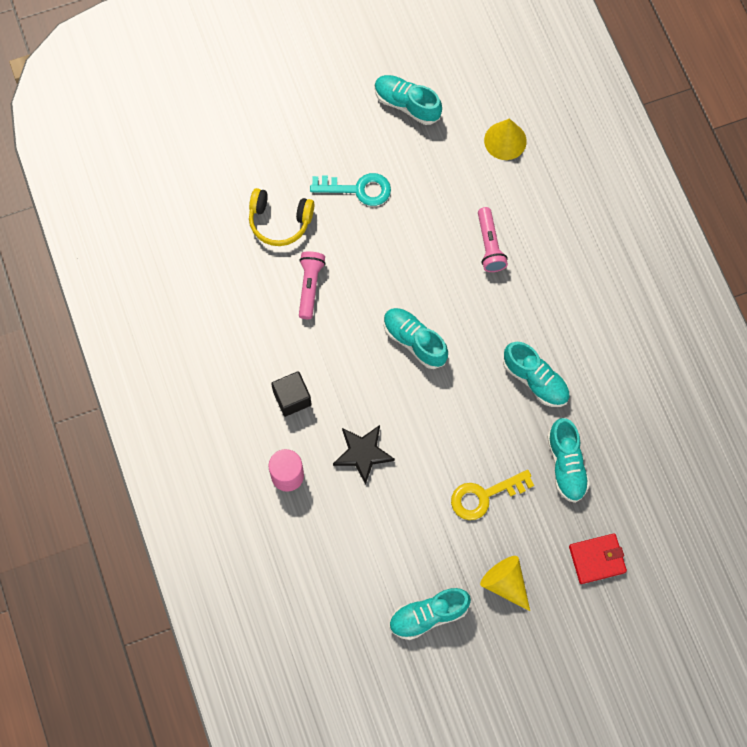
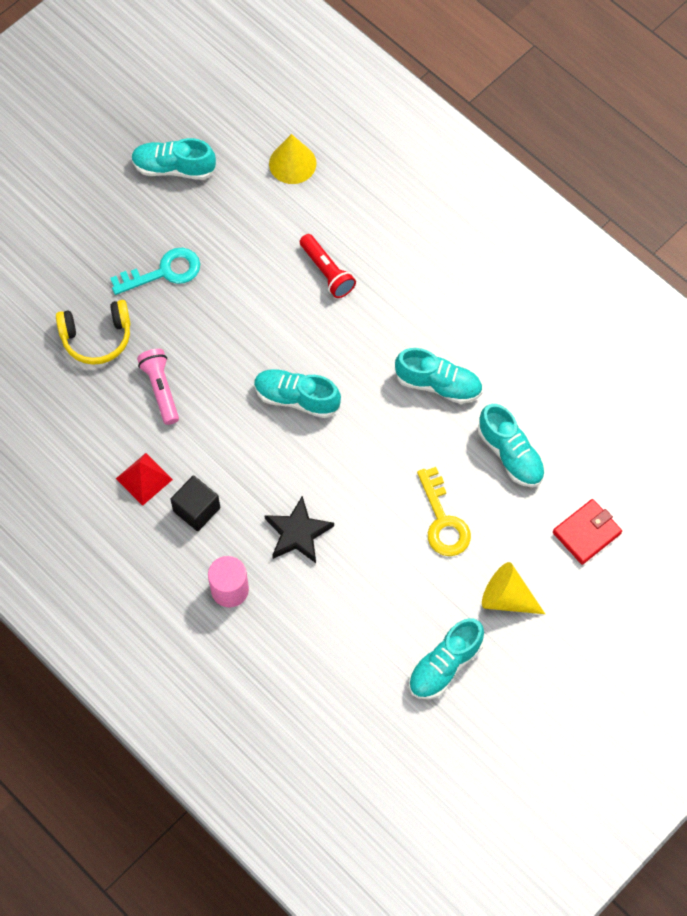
camera: 25 degrees left, 5 degrees down
yellow key [451,470,534,520] -> yellow key turned 60 degrees counterclockwise [417,467,471,556]
pink flashlight [478,207,508,272] -> red flashlight [300,234,356,298]
none -> red pyramid [116,453,173,506]

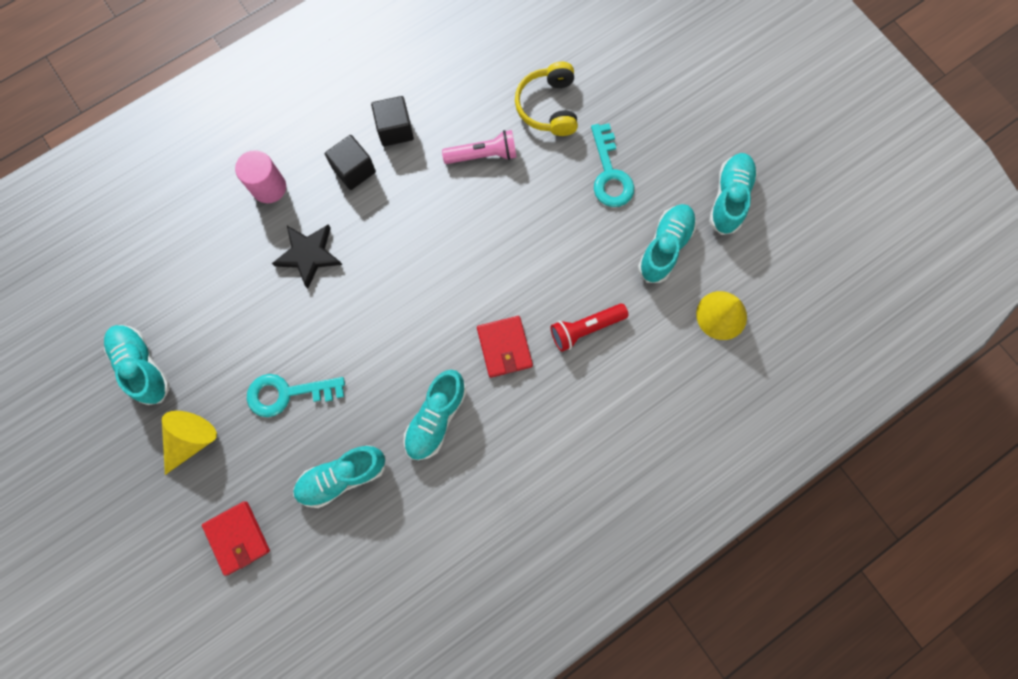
camera: 100 degrees right, 10 degrees up
red pyramid [116,453,173,506] -> black cube [371,96,414,146]
turquoise shoe [254,369,341,418] -> turquoise shoe moved to [638,204,696,283]
yellow key [417,467,471,556] -> turquoise key [247,374,345,417]
none -> red wallet [477,316,533,378]

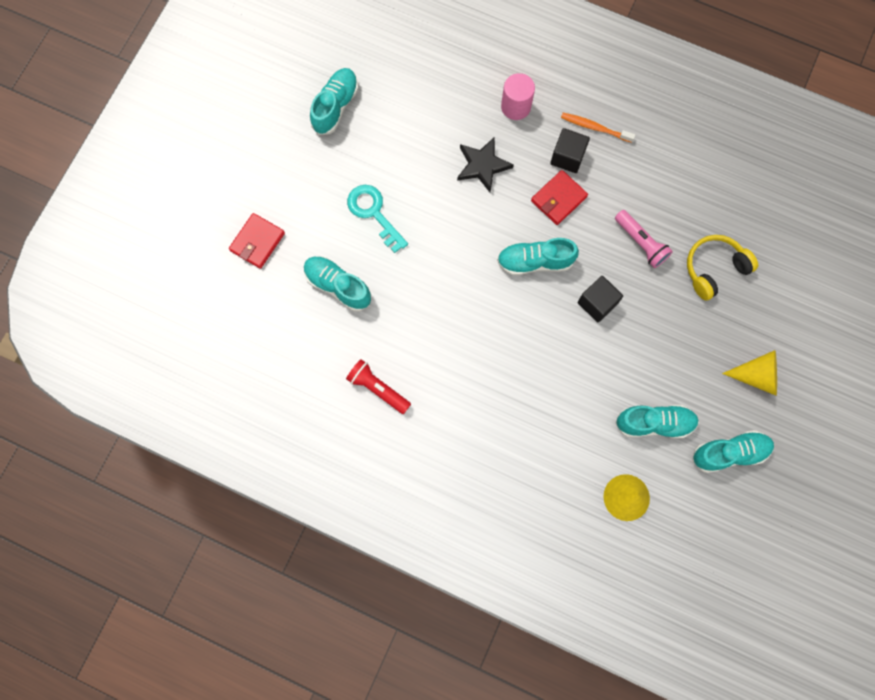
camera: 60 degrees right, 0 degrees up
yellow cone [162,411,217,475] -> yellow cone moved to [722,350,777,396]
black cube [371,96,414,146] -> black cube moved to [578,276,623,322]
turquoise shoe [403,370,467,460] -> turquoise shoe moved to [497,238,579,275]
red wallet [477,316,533,378] -> red wallet moved to [531,170,588,225]
red flashlight [551,304,628,352] -> red flashlight moved to [346,359,411,414]
turquoise key [591,123,634,207] -> none
none -> orange toothbrush [561,113,635,143]

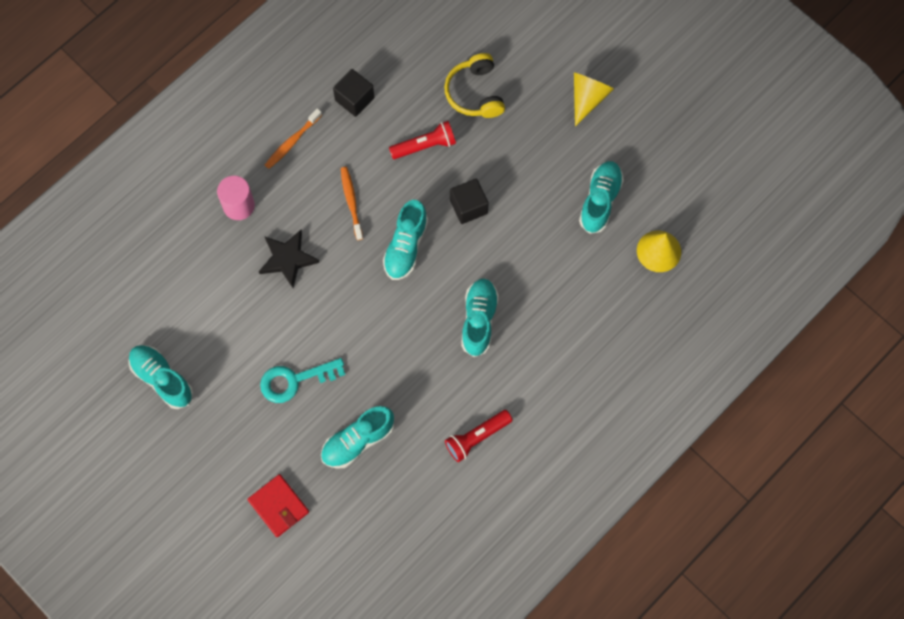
camera: 70 degrees left, 5 degrees down
red wallet [531,170,588,225] -> orange toothbrush [341,167,363,240]
black cube [550,128,590,173] -> black cube moved to [333,69,374,117]
pink flashlight [615,210,673,268] -> red flashlight [389,121,456,159]
turquoise shoe [692,430,774,473] -> turquoise shoe moved to [461,279,499,357]

